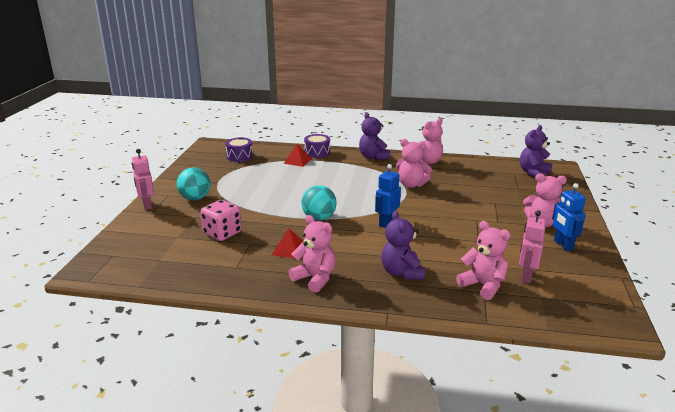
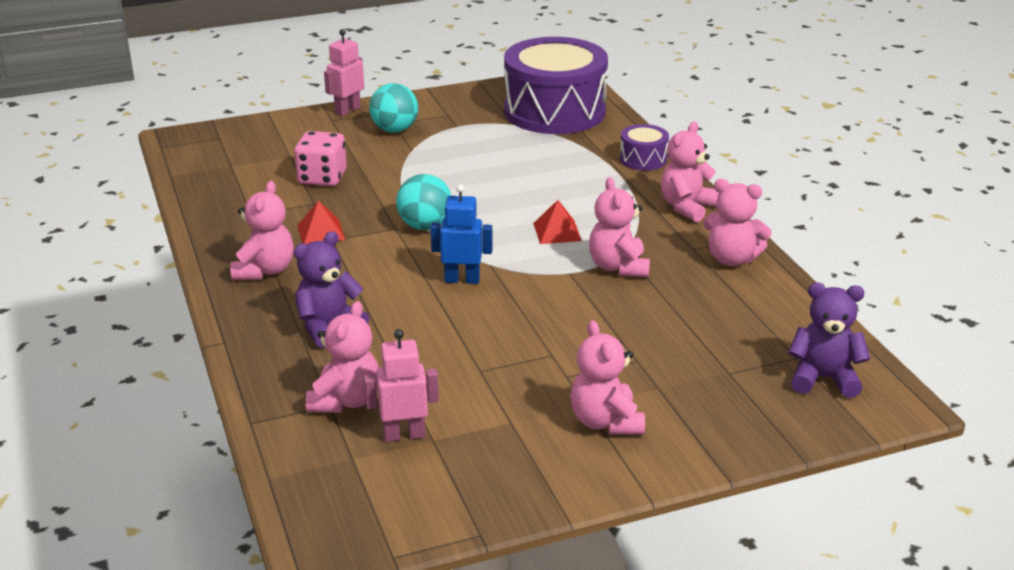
camera: 60 degrees right, 5 degrees up
purple drum [225,138,253,162] -> purple drum [504,37,608,134], size x2.30
red pyramid [283,144,312,167] -> red pyramid moved to [533,200,582,244]
purple teddy bear [359,113,390,160] -> pink teddy bear [661,121,719,222]
blue robot [552,183,586,251] -> none

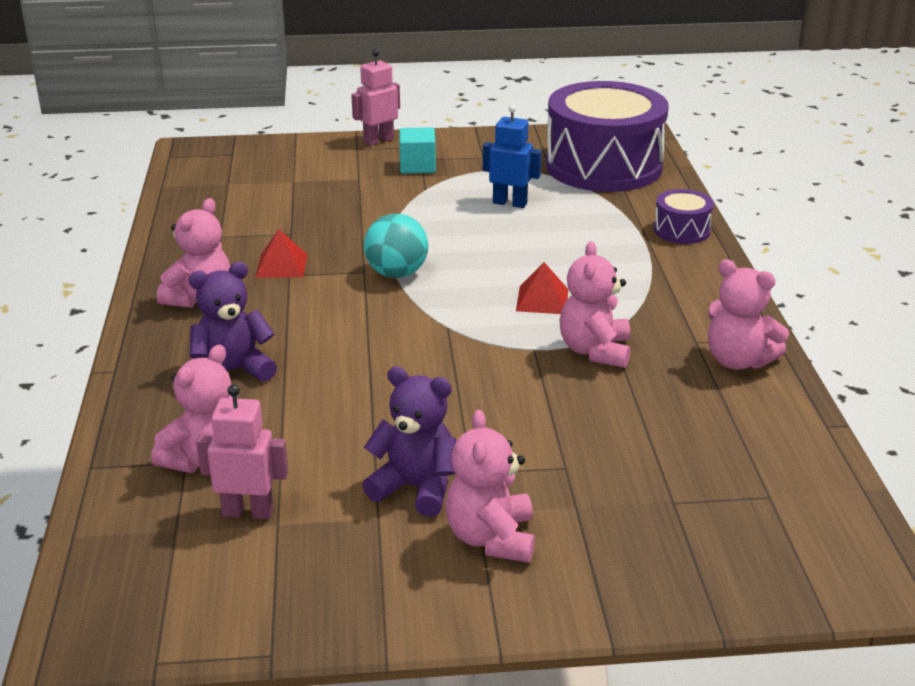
camera: 15 degrees right, 0 degrees up
pink dice [294,131,347,186] -> none
turquoise ball [369,83,418,133] -> turquoise cube [399,127,436,174]
blue robot [431,184,493,284] -> blue robot moved to [483,104,542,208]
pink teddy bear [661,121,719,222] -> none
purple teddy bear [788,283,870,398] -> purple teddy bear moved to [362,366,456,517]

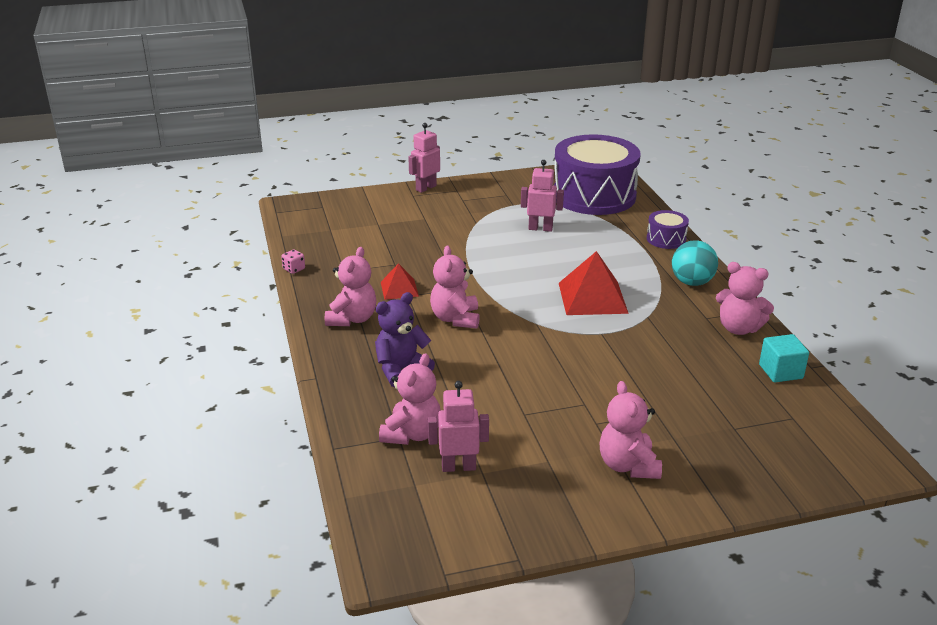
camera: 10 degrees left, 0 degrees up
purple teddy bear [362,366,456,517] -> none
turquoise ball [364,213,428,278] -> turquoise ball moved to [672,240,718,286]
turquoise cube [399,127,436,174] -> turquoise cube moved to [759,334,809,382]
blue robot [483,104,542,208] -> pink robot [521,160,564,232]
red pyramid [516,262,568,314] -> red pyramid [559,251,629,315], size x1.76
pink teddy bear [559,241,630,368] -> pink teddy bear moved to [430,245,480,329]
none -> pink dice [281,250,305,274]

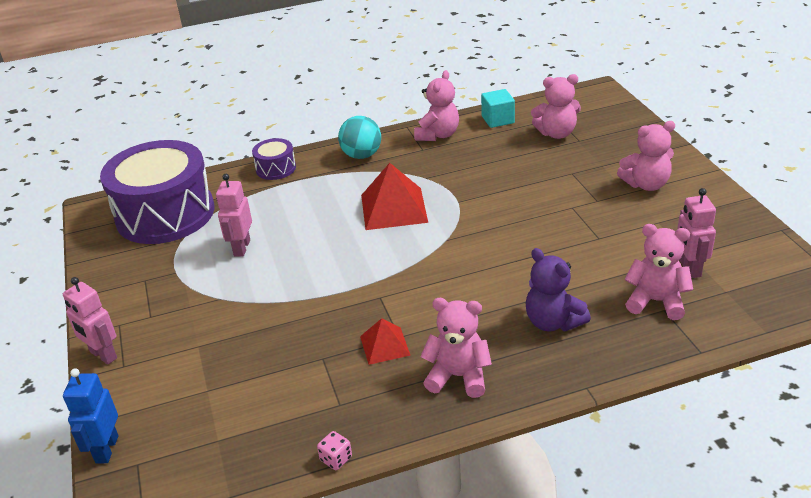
camera: 90 degrees left, 5 degrees up
pink teddy bear [430,245,480,329] -> pink teddy bear moved to [531,74,581,139]
none -> blue robot [63,368,118,463]

